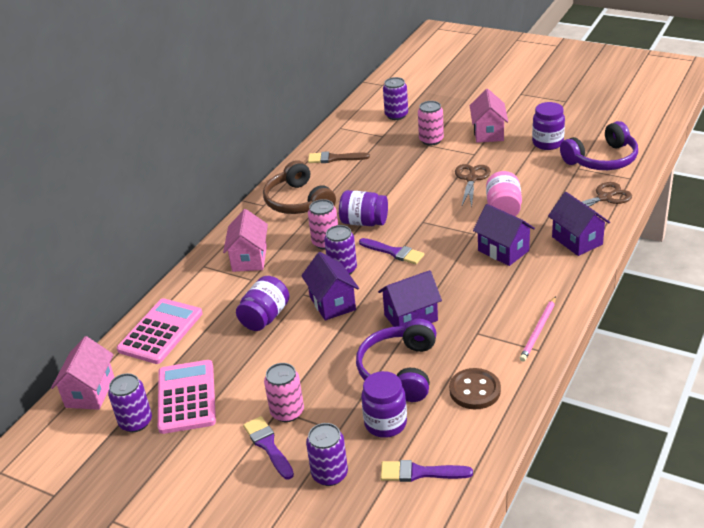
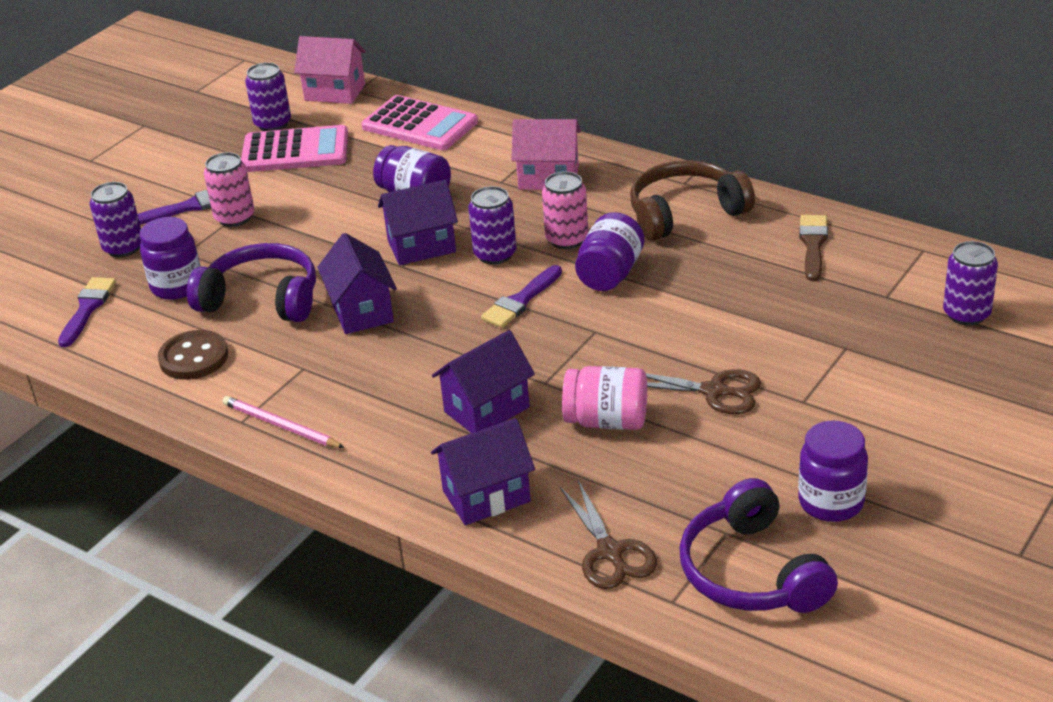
camera: 95 degrees right, 0 degrees up
pink can [418,101,444,145] -> none
pink house [470,89,508,143] -> none

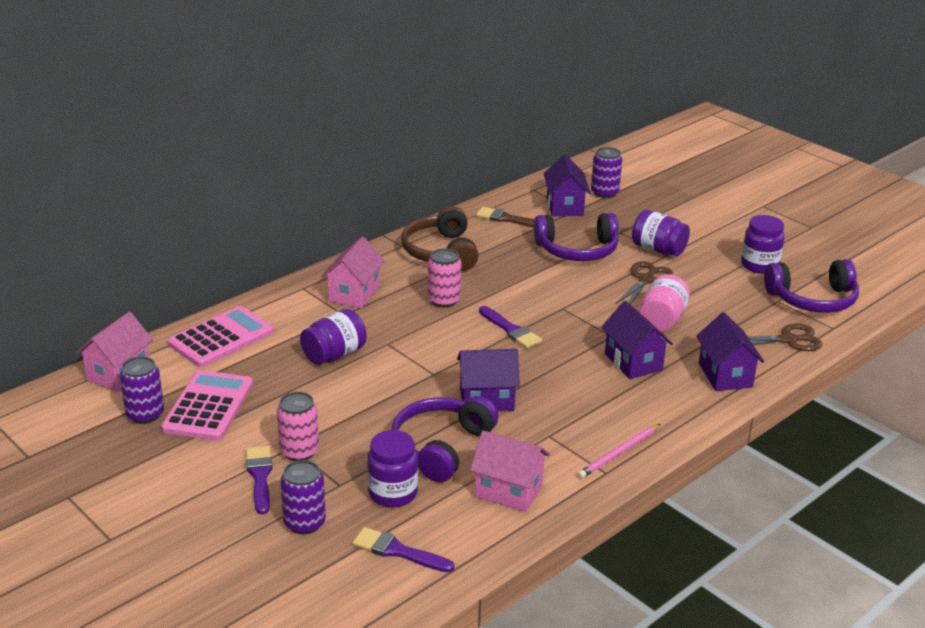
camera: 80 degrees left, 5 degrees down
brown button [158,330,228,380] -> pink house [470,430,550,512]
purple house [378,180,458,265] -> purple house moved to [543,155,590,216]
purple can [468,186,517,264] -> none
purple jar [575,212,644,291] -> purple jar moved to [632,210,690,256]
none -> purple headphones [534,213,619,261]

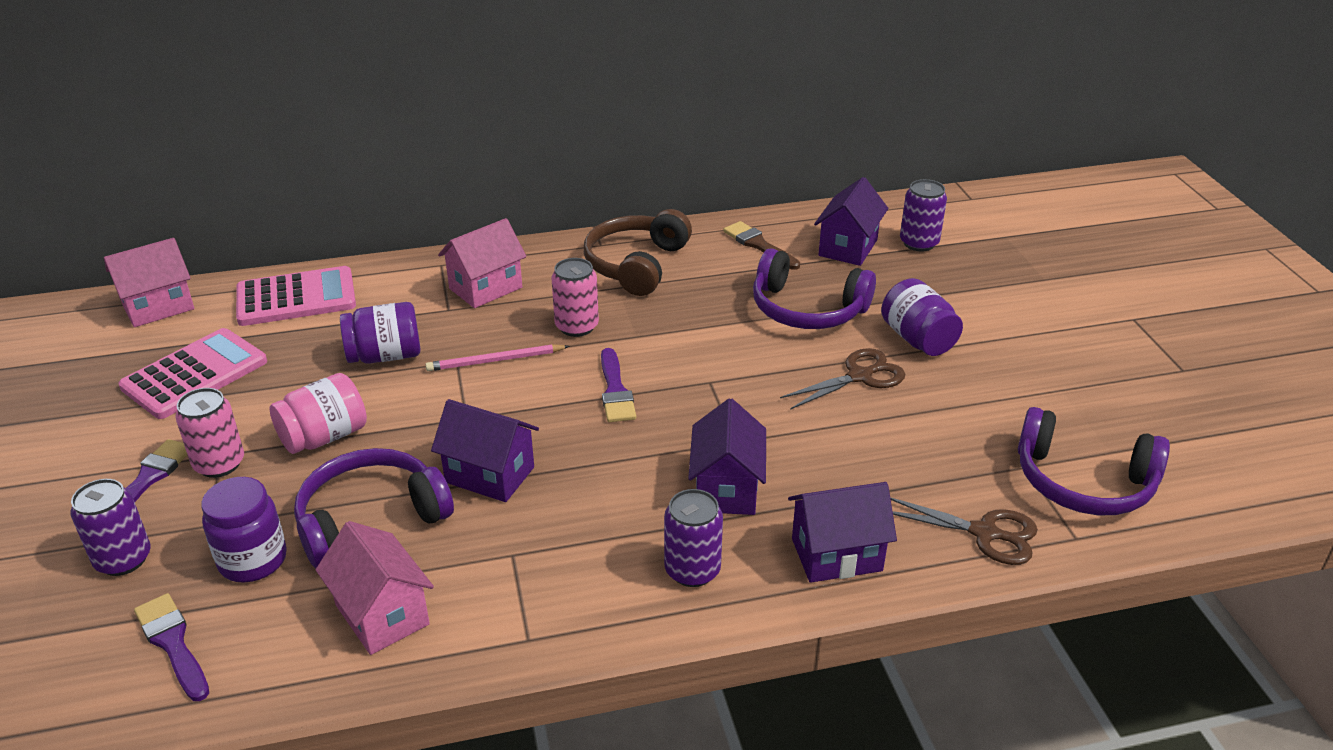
camera: 30 degrees right, 5 degrees up
purple can [120,356,164,424] -> purple can moved to [664,489,723,587]
pink pencil [578,424,660,479] -> pink pencil moved to [425,344,569,371]
pink jar [640,274,690,332] -> pink jar moved to [270,373,367,454]
purple house [696,312,764,391] -> purple house turned 60 degrees clockwise [788,482,897,583]
purple jar [741,215,785,274] -> none

